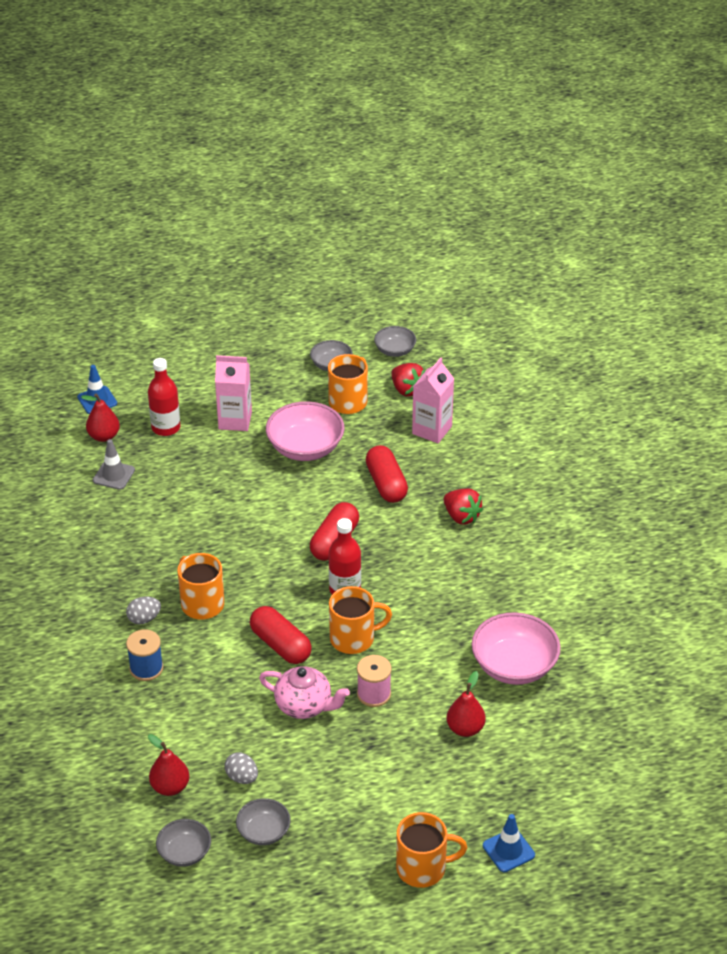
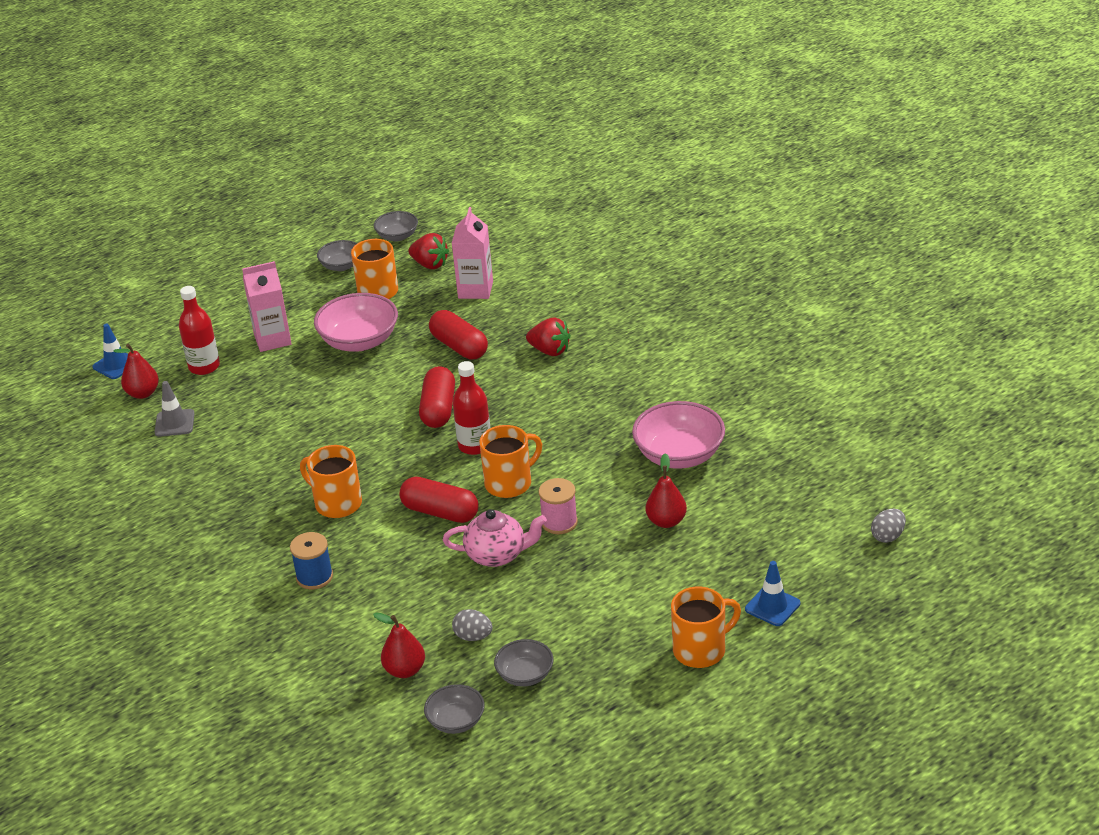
camera: 20 degrees left, 5 degrees down
grey egg [126,597,161,624] -> grey egg moved to [871,509,906,543]

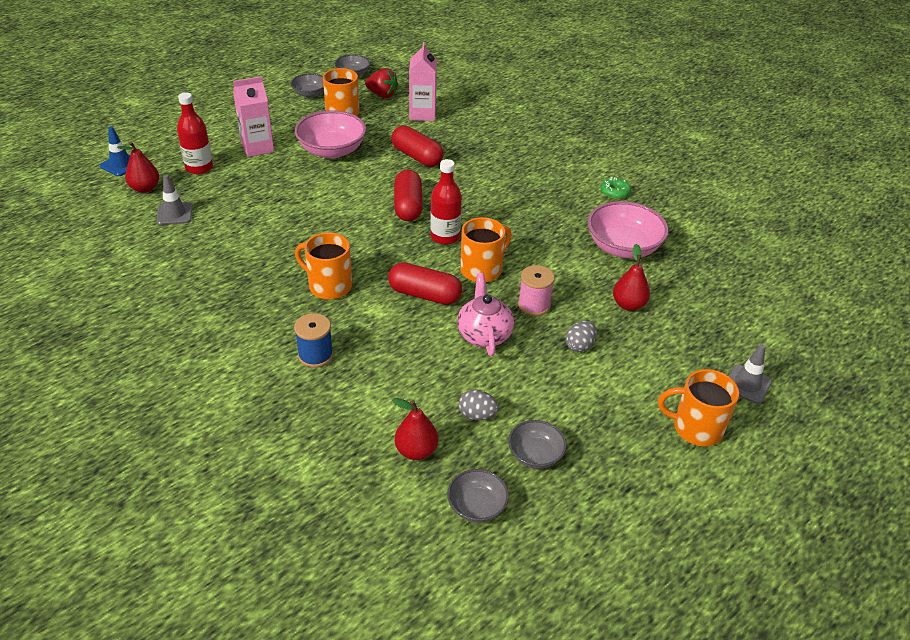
camera: 10 degrees left, 5 degrees up
pink teapot [443,509,547,567] -> pink teapot turned 90 degrees counterclockwise [457,273,514,356]
red strawberry [526,317,571,356] -> none
orange mug [671,587,741,668] -> orange mug turned 135 degrees counterclockwise [658,369,739,446]
blue traffic cone [745,561,800,626] -> grey traffic cone [729,344,772,404]
grey egg [871,509,906,543] -> grey egg moved to [566,320,597,352]
none -> green donut [600,177,631,199]

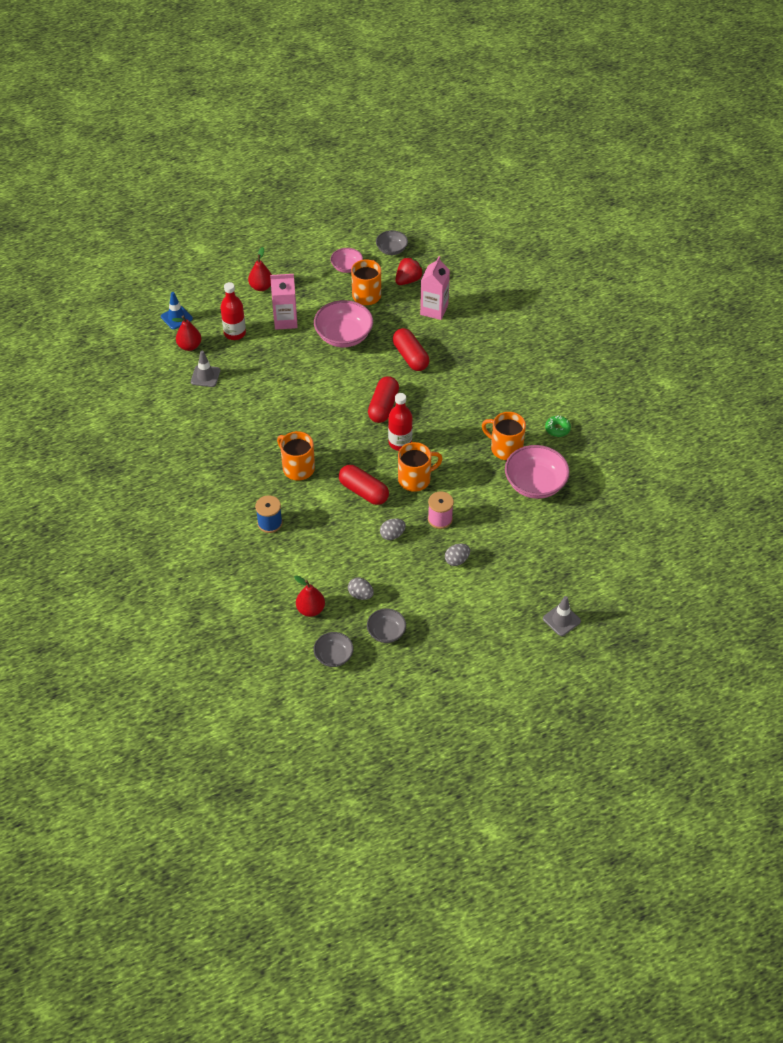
camera: 20 degrees right, 10 degrees up
grey bowl [290,73,324,98] -> pink bowl [331,248,363,273]
red strawberry [365,68,398,98] -> red strawberry turned 90 degrees counterclockwise [395,257,423,285]
pink teapot [457,273,514,356] -> grey egg [380,518,406,540]
red pear [613,244,650,311] -> red pear moved to [248,247,272,291]
orange mug [658,369,739,446] -> orange mug moved to [482,412,526,460]

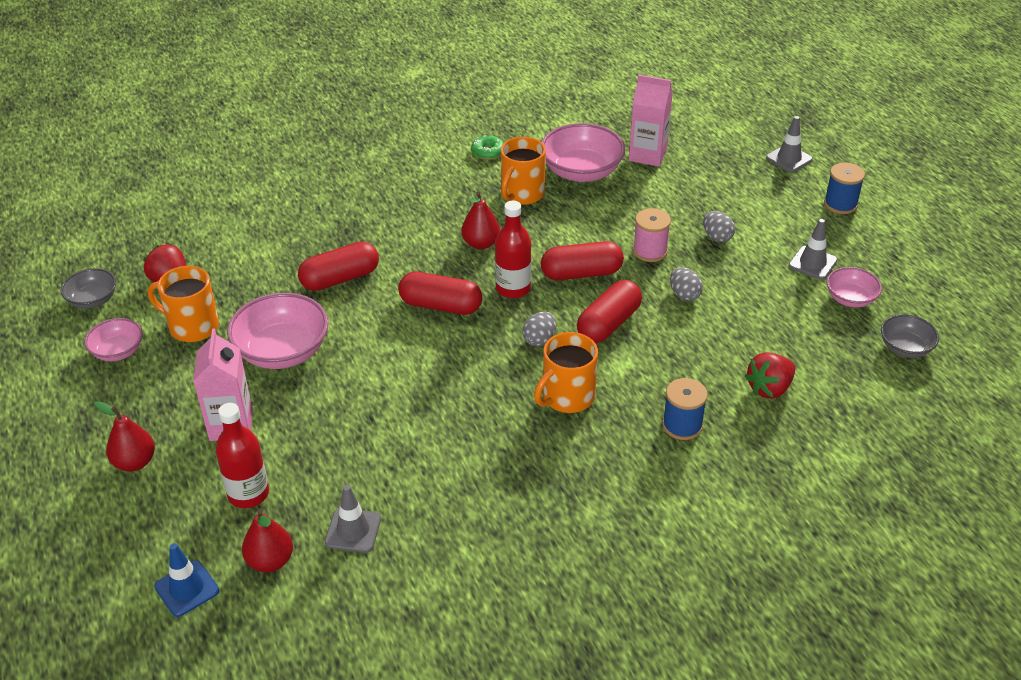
camera: 90 degrees left, 10 degrees down
red pear [294,575,325,617] -> red pear moved to [462,192,500,249]
grey egg [348,578,374,600] -> grey egg moved to [523,311,556,346]
grey bowl [367,608,406,643] -> pink bowl [827,267,882,308]
orange mug [398,442,443,492] -> red capsule [541,241,624,280]
pink carton [420,256,450,320] -> pink carton moved to [629,75,673,167]
none -> red strawberry [745,352,795,399]
none -> grey traffic cone [789,219,838,280]
none -> blue spool [824,163,865,214]

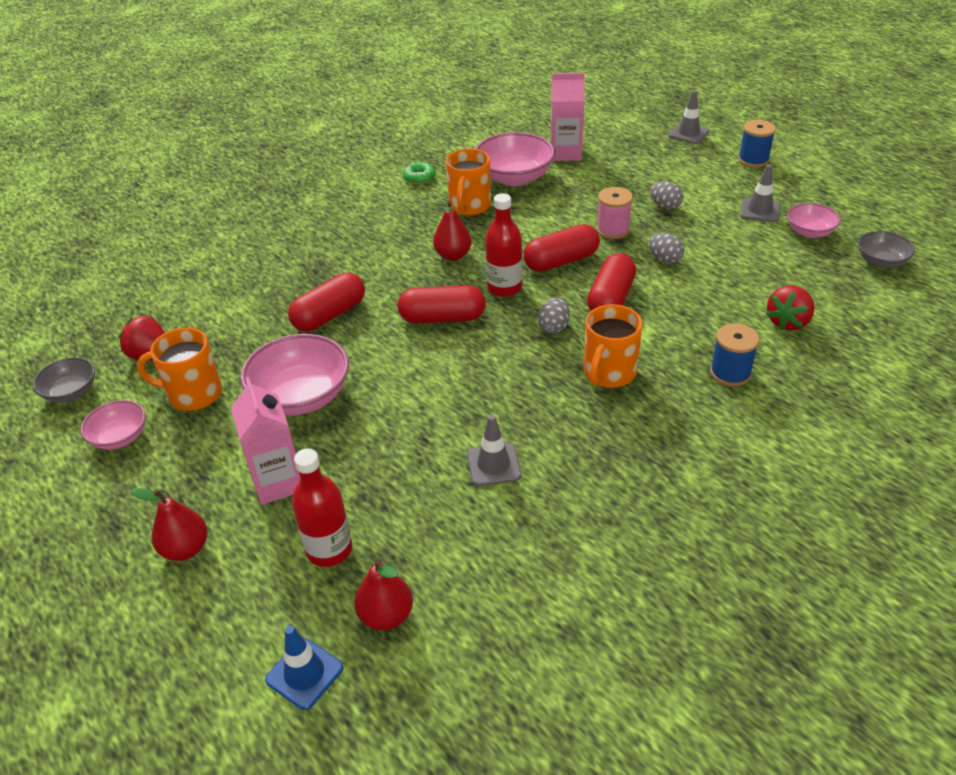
camera: 15 degrees left, 0 degrees up
grey traffic cone [325,485,381,552] -> grey traffic cone moved to [467,415,521,486]

